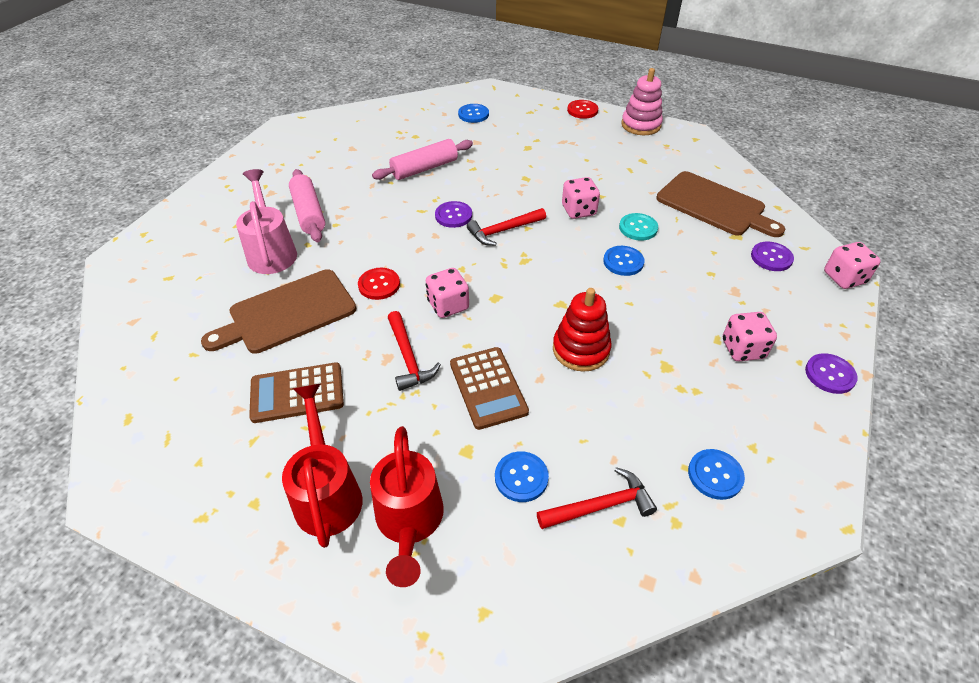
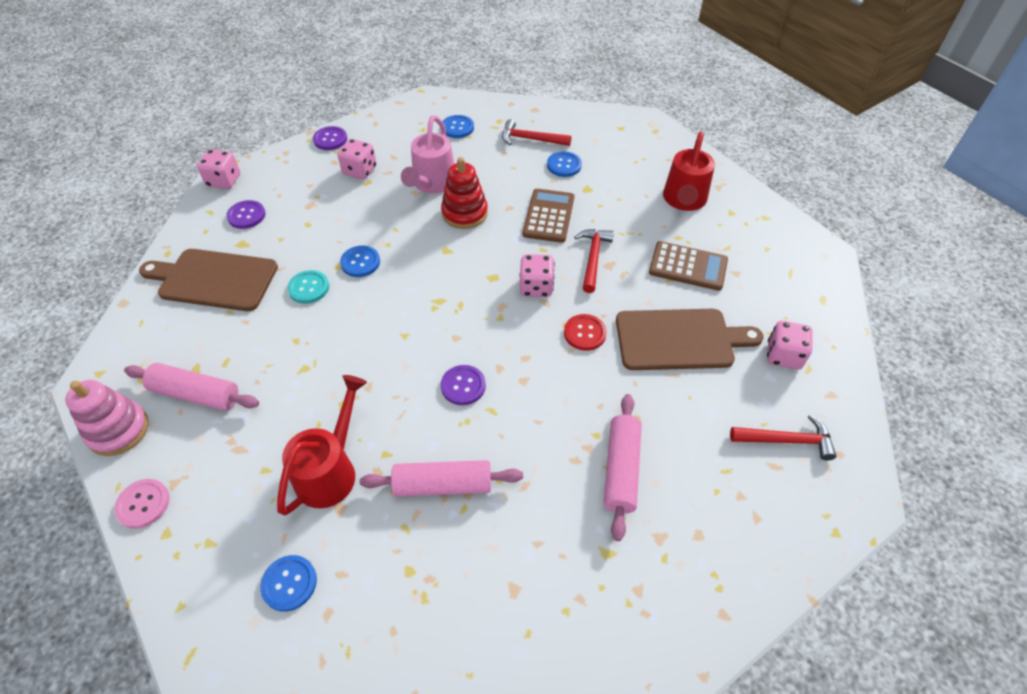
camera: 150 degrees left, 5 degrees up
pink watering can [236,169,297,274] -> pink watering can moved to [401,115,454,194]
red watering can [370,426,444,587] -> red watering can moved to [277,375,367,516]
red hammer [467,208,546,246] -> red hammer moved to [730,415,837,461]
pink dice [562,177,600,219] -> pink dice moved to [767,321,813,370]
red button [567,100,598,119] -> pink button [114,479,170,529]
brown cutting board [656,171,785,237] -> brown cutting board turned 60 degrees counterclockwise [139,249,278,311]
none -> pink rolling pin [124,363,259,411]

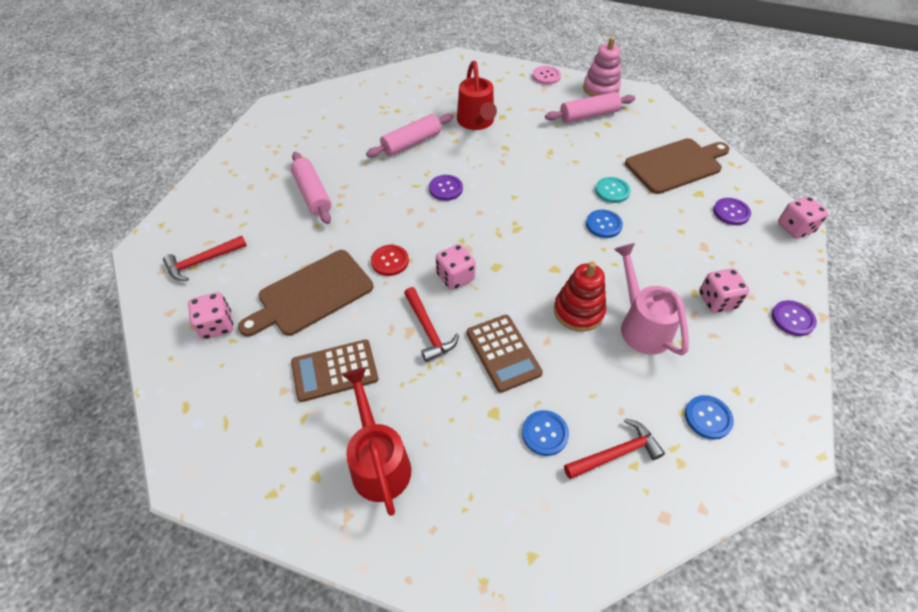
camera: 145 degrees right, 0 degrees up
blue button [260,555,317,612] -> none

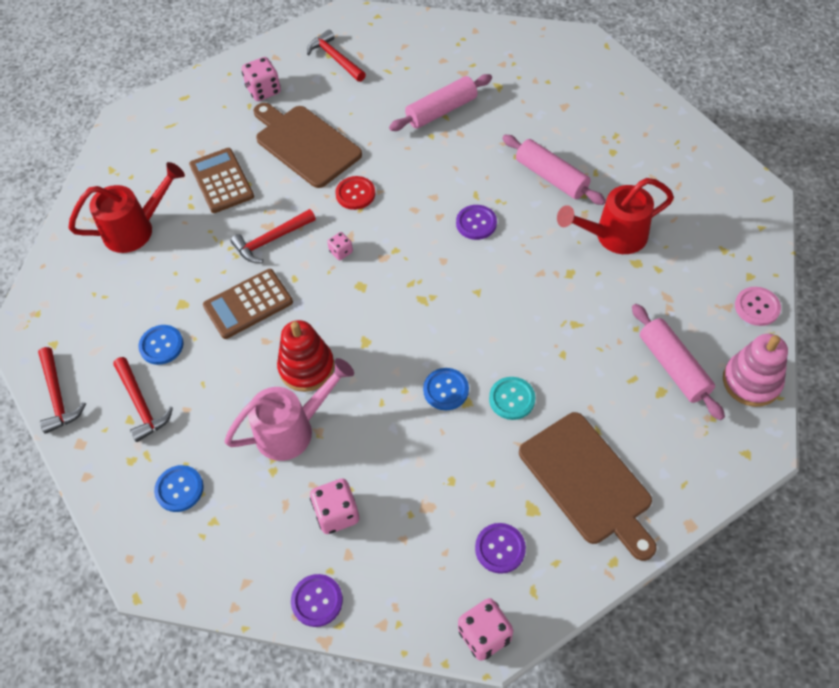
camera: 85 degrees right, 5 degrees up
pink dice [436,244,476,290] -> pink dice [327,232,353,260], size x0.57
none -> red hammer [38,347,86,434]

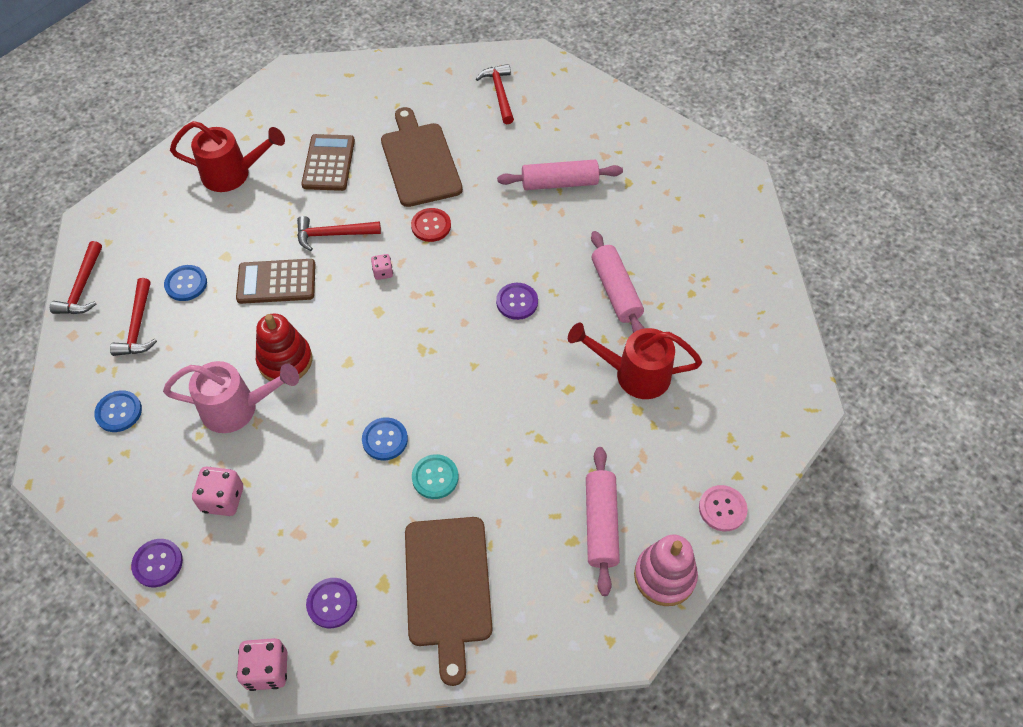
camera: 25 degrees right, 0 degrees up
pink dice [242,57,281,101] -> none

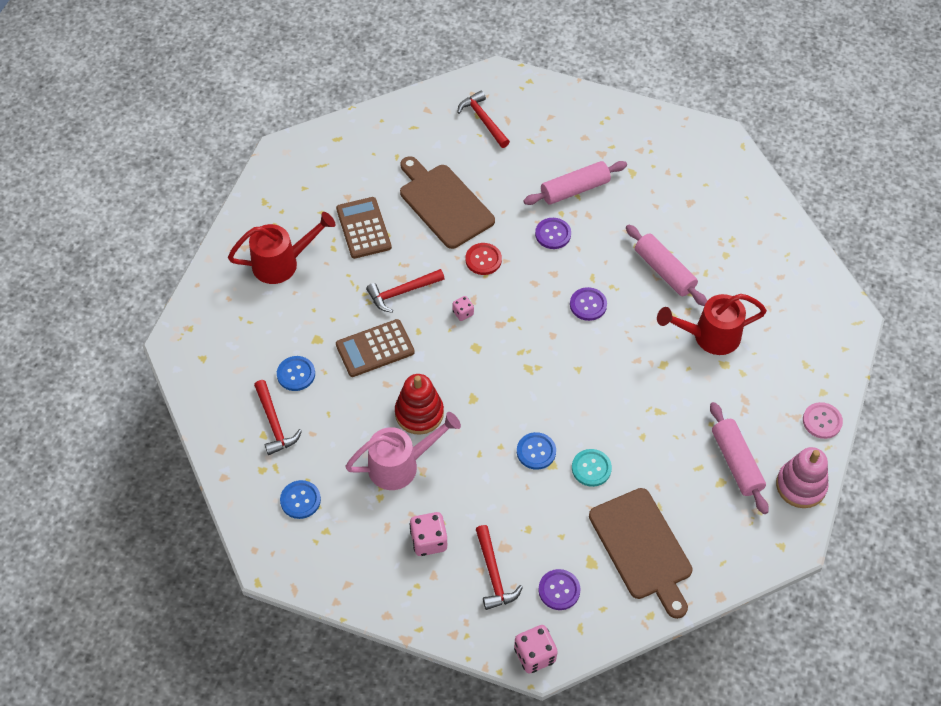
camera: 20 degrees left, 0 degrees up
red hammer [50,241,102,314] -> red hammer moved to [476,525,523,610]
purple button [131,539,183,587] -> purple button moved to [535,218,571,249]

